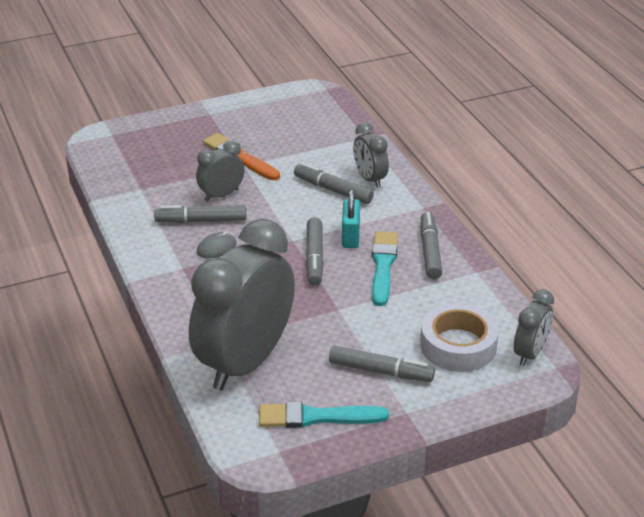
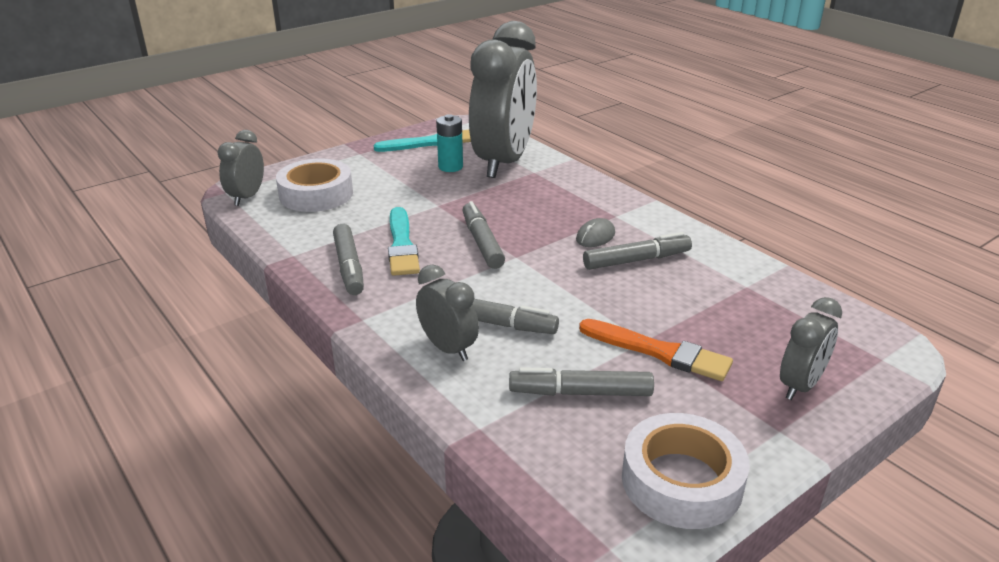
camera: 165 degrees right, 5 degrees down
grey clock [196,140,245,202] -> grey clock moved to [780,297,842,400]
grey marker [329,346,435,382] -> grey marker moved to [509,367,654,396]
turquoise padlock [342,189,360,248] -> none
none -> turquoise battery [436,114,463,172]
none -> white tape [622,413,750,529]

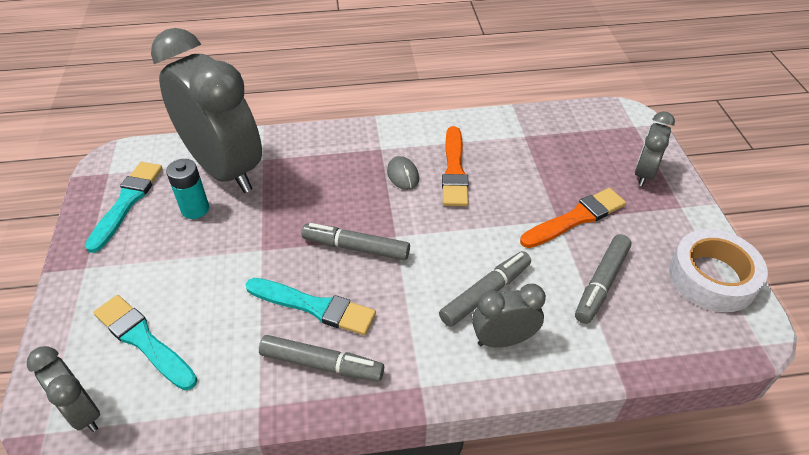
camera: 60 degrees left, 15 degrees up
white tape [276,159,353,212] -> turquoise brush [93,295,197,390]
grey marker [583,232,692,270] -> orange brush [442,126,469,206]
grey clock [780,297,842,400] -> grey clock turned 135 degrees counterclockwise [635,111,675,186]

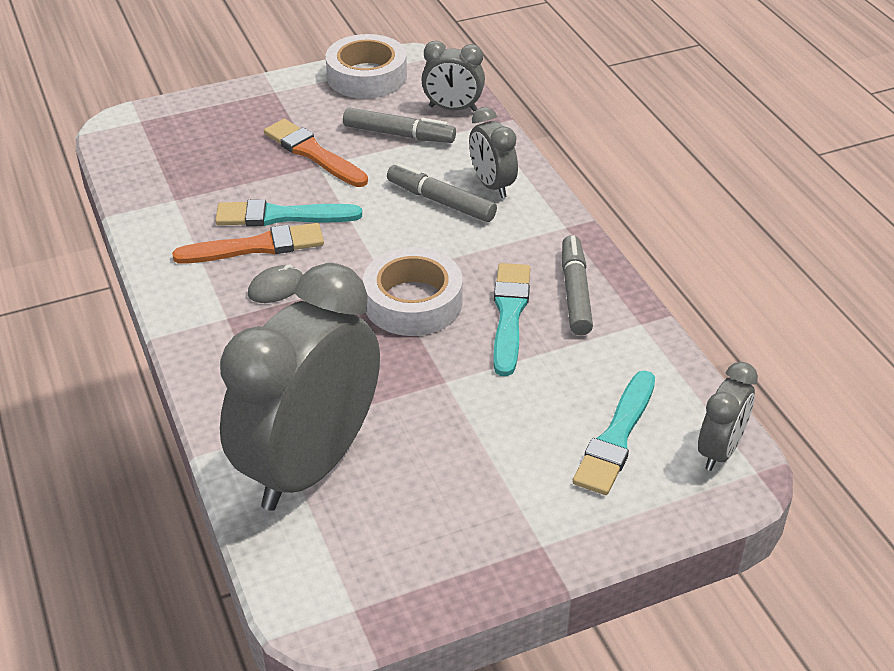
camera: 105 degrees left, 5 degrees down
turquoise brush [85,162,163,253] -> turquoise brush moved to [215,199,362,226]
turquoise battery [166,159,209,219] -> none
grey marker [302,223,410,260] -> white tape [363,247,463,336]
grey clock [635,111,675,186] -> grey clock moved to [421,41,485,111]

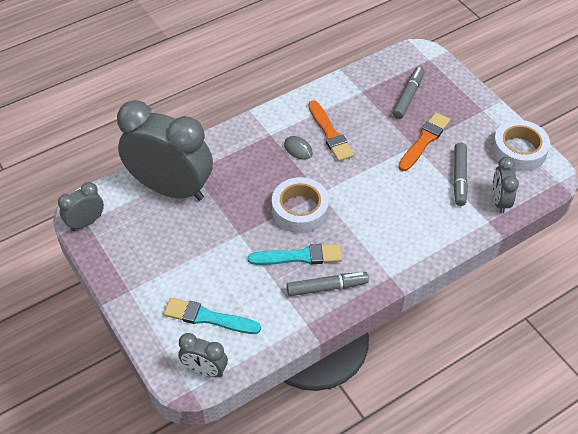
camera: 80 degrees right, 10 degrees up
turquoise brush [215,199,362,226] -> none
grey marker [387,163,497,222] -> grey marker moved to [392,67,424,119]
grey clock [469,107,518,198] -> grey clock moved to [58,182,104,231]

